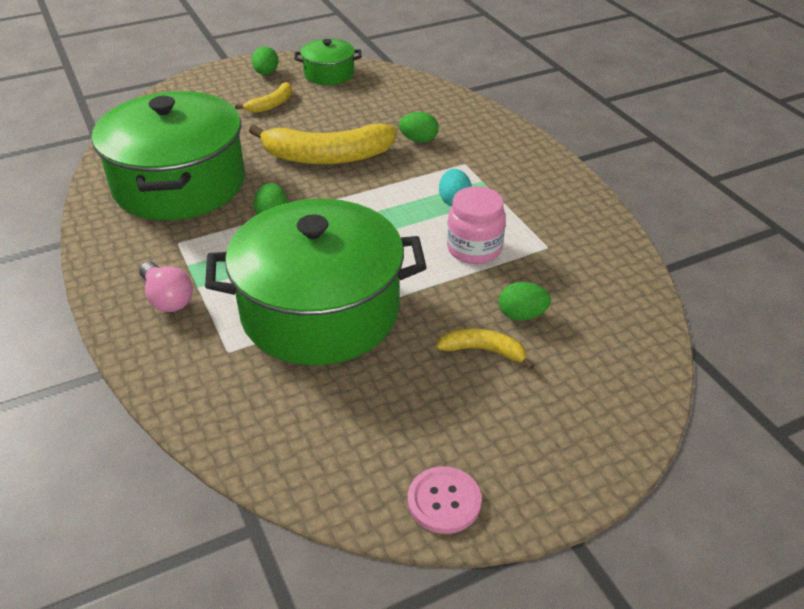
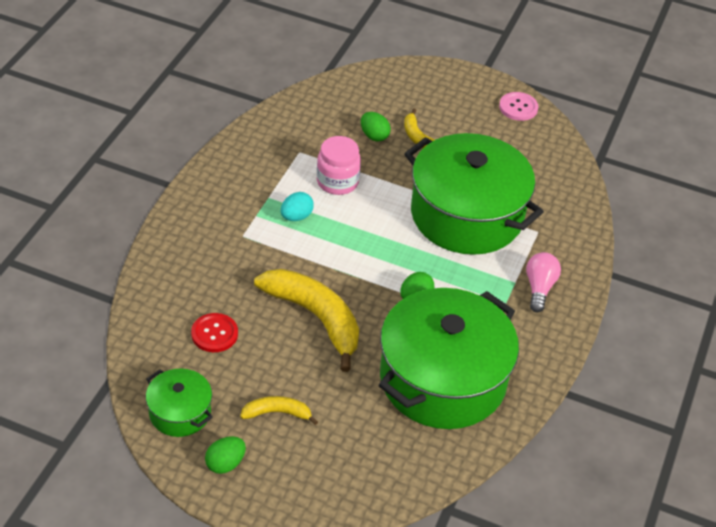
camera: 135 degrees left, 5 degrees up
green egg [399,112,438,143] -> none
none -> red button [191,313,238,352]

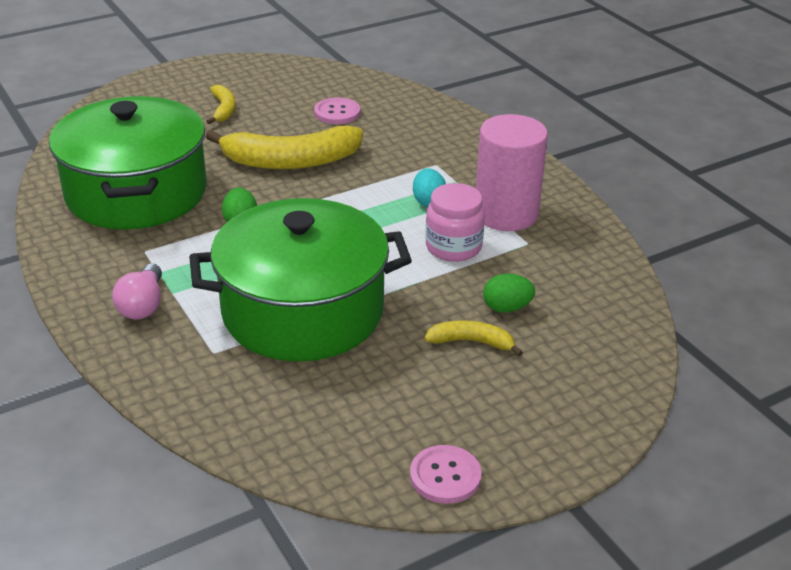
camera: 130 degrees right, 10 degrees down
green pot [146,368,213,437] -> none
red button [191,313,238,352] -> pink button [314,97,360,124]
green egg [205,436,246,474] -> none
yellow banana [240,396,318,425] -> yellow banana turned 45 degrees counterclockwise [207,85,236,124]
pink light bulb [526,252,561,312] -> pink light bulb turned 45 degrees clockwise [112,263,162,319]
none -> pink cylinder [476,114,548,231]

